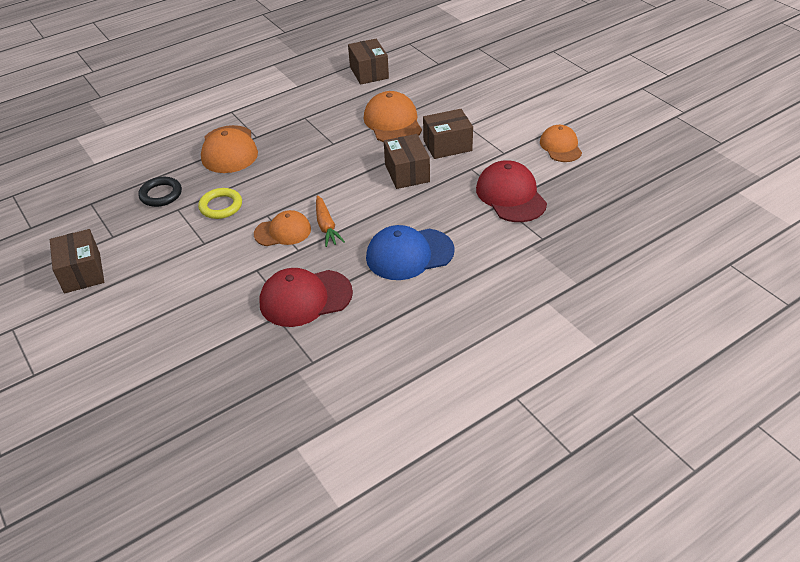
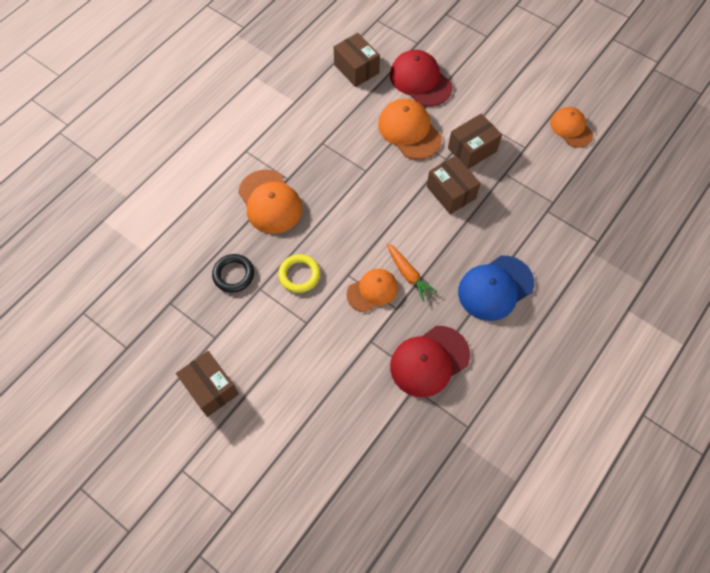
camera: 20 degrees left, 20 degrees up
red cap [476,160,547,222] -> red cap moved to [390,50,453,107]

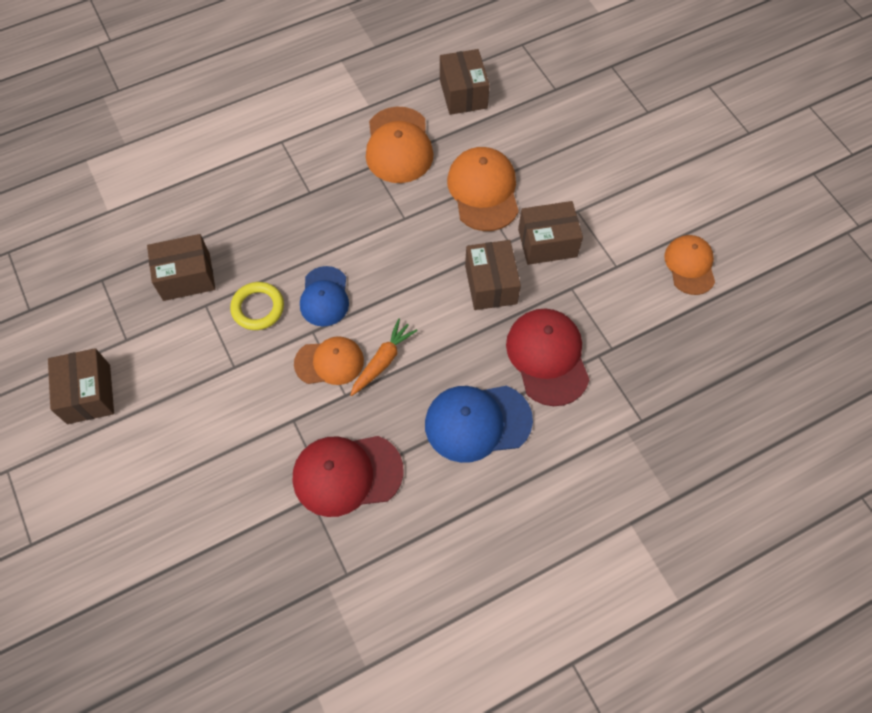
camera: 25 degrees right, 0 degrees up
black ring [212,254,254,293] -> brown box [147,234,215,301]
orange cap [238,170,302,234] -> orange cap moved to [366,107,434,183]
orange carrot [387,243,437,302] -> orange carrot turned 135 degrees counterclockwise [350,319,417,396]
red cap [390,50,453,107] -> red cap moved to [506,309,590,406]
none -> blue cap [300,266,349,326]

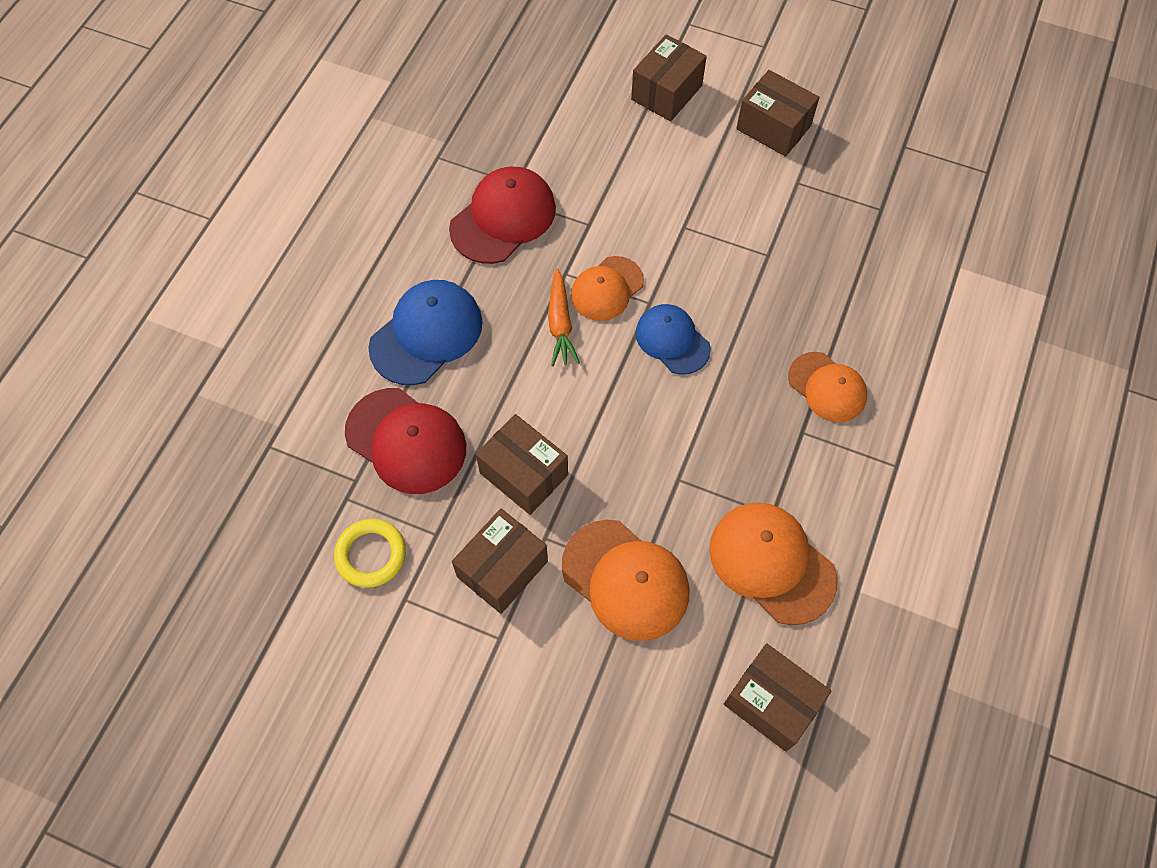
camera: 140 degrees right, 0 degrees up
brown box [147,234,215,301] -> brown box moved to [631,34,707,121]
yellow ring [230,282,284,330] -> yellow ring moved to [334,519,406,588]
orange cap [664,235,715,295] -> orange cap moved to [788,352,867,422]

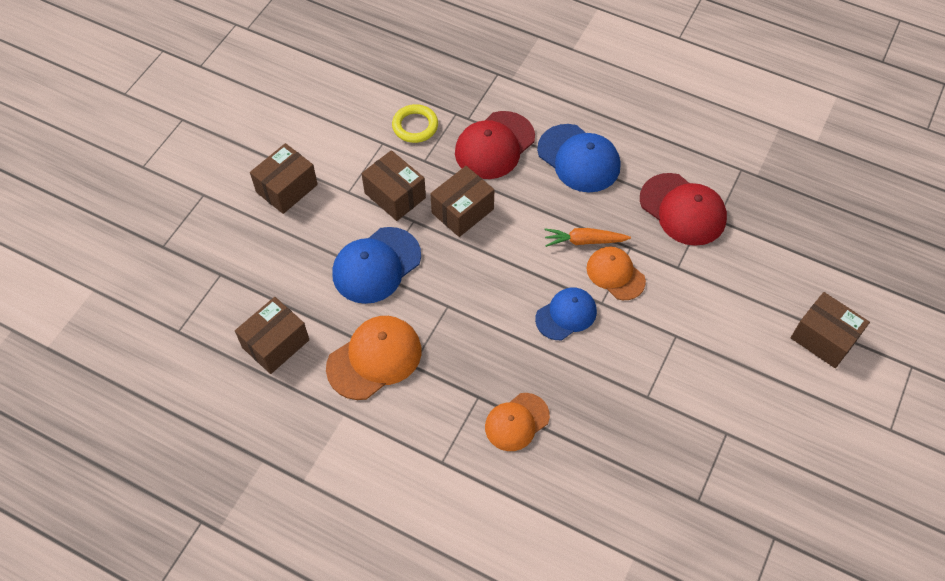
camera: 95 degrees right, 5 degrees down
orange cap [562,520,690,641] -> blue cap [332,227,421,304]
brown box [736,70,820,157] -> brown box moved to [250,143,318,214]

